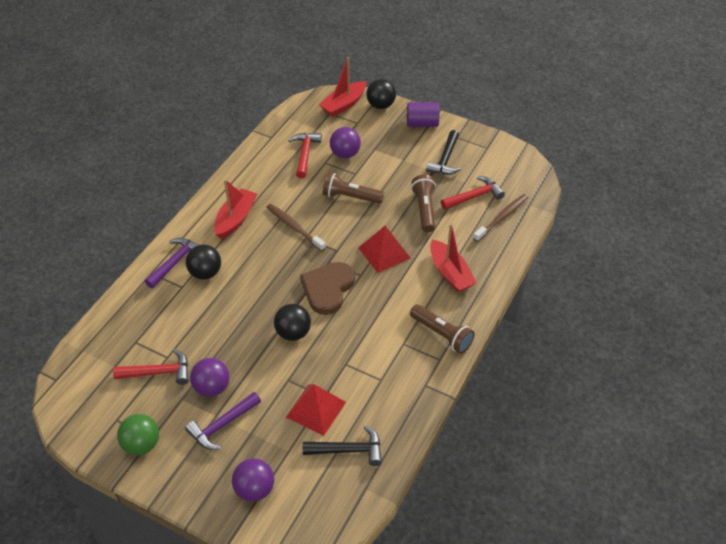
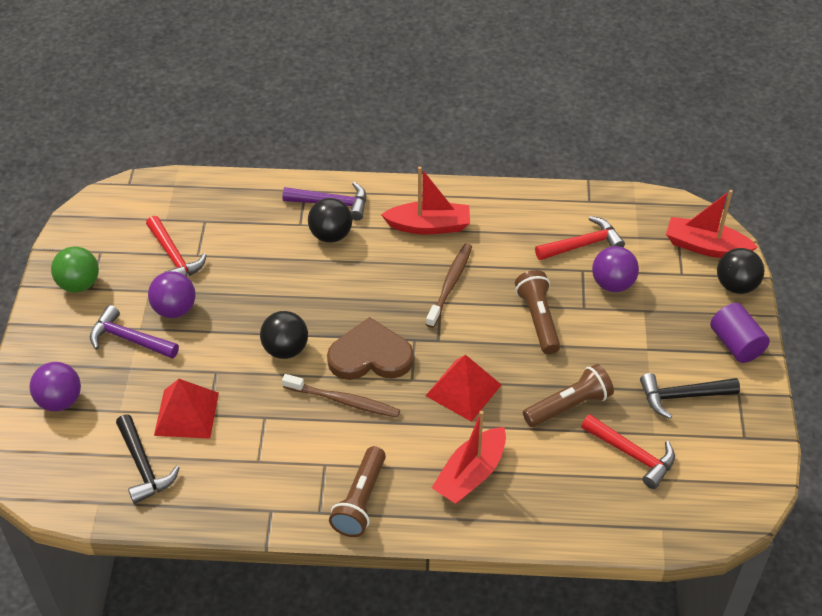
camera: 65 degrees right, 0 degrees up
brown toothbrush [473,194,528,242] -> brown toothbrush moved to [282,374,400,418]

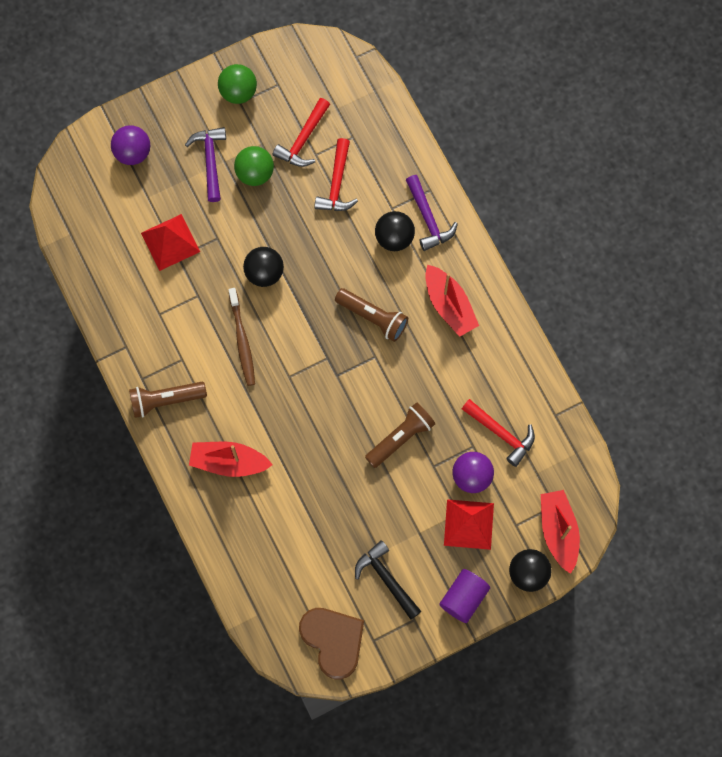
camera: 60 degrees right, 25 degrees up
black hammer [116,414,180,504] -> none
purple ball [148,271,196,318] -> green ball [234,146,274,186]
brown heart [327,317,414,380] -> brown heart moved to [299,608,364,679]
brown toothbrush [426,243,472,328] -> none
red pyramid [426,355,501,422] -> red pyramid moved to [444,499,494,550]
brown flashlight [523,364,614,427] -> brown flashlight moved to [335,288,408,342]
red hammer [581,414,675,489] -> red hammer moved to [314,138,358,211]

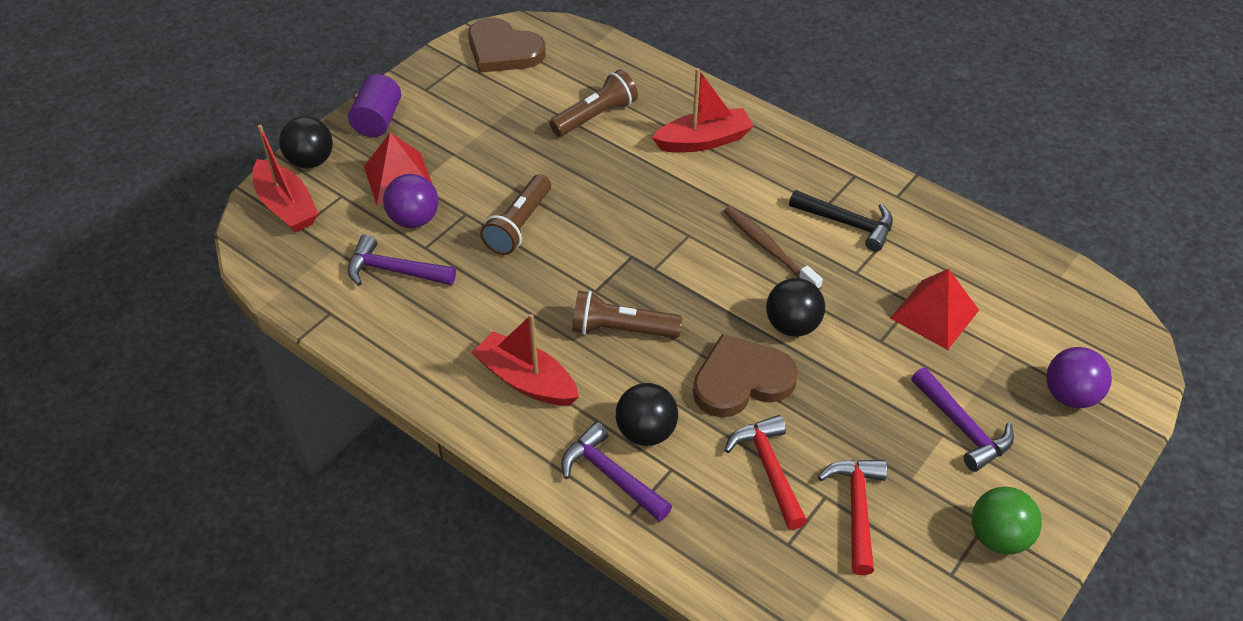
camera: 155 degrees right, 25 degrees down
brown flashlight [129,382,207,418] -> brown flashlight moved to [550,69,638,137]
green ball [234,146,274,186] -> none
black hammer [355,540,422,620] -> black hammer moved to [789,190,893,252]
red hammer [462,399,535,467] -> purple hammer [348,235,456,286]
none -> brown heart [693,334,798,417]

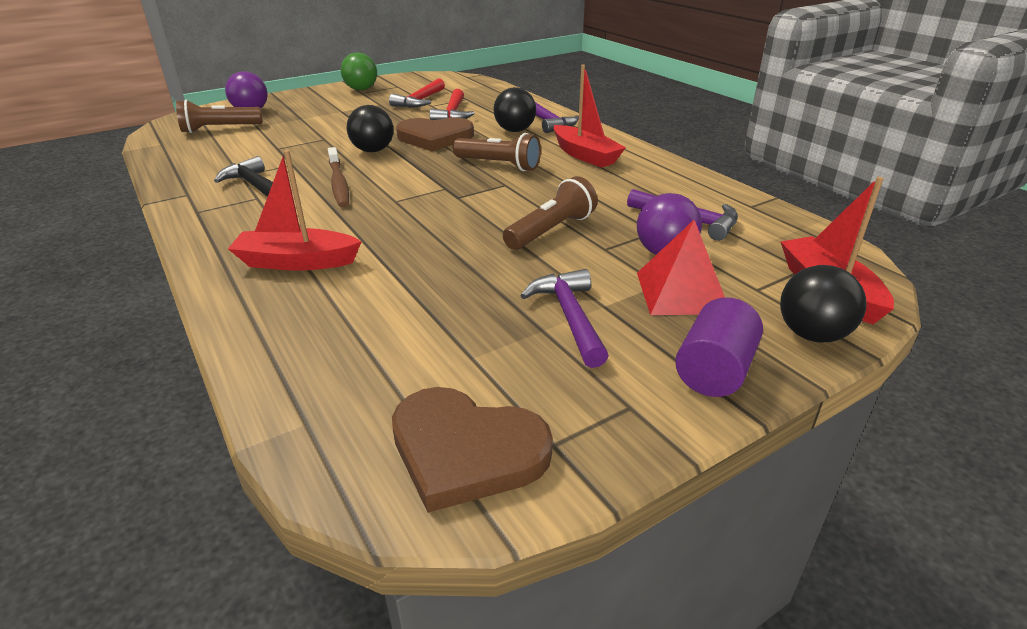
camera: 160 degrees left, 15 degrees down
brown heart [468,17,546,73] -> brown heart turned 150 degrees clockwise [392,387,553,513]
brown flashlight [550,69,638,137] -> brown flashlight moved to [176,99,263,133]
red pyramid [890,269,979,350] -> none
purple hammer [911,367,1014,472] -> purple hammer moved to [520,269,609,368]

